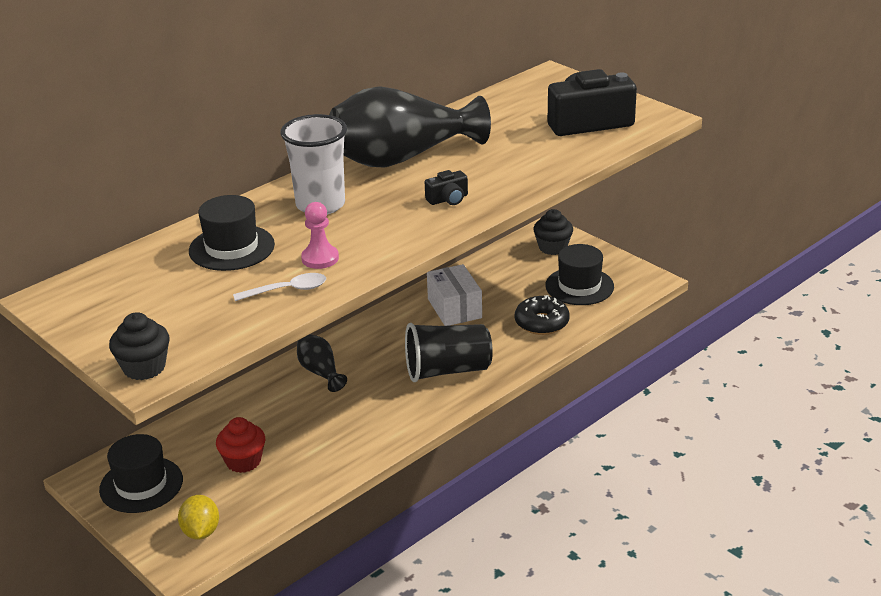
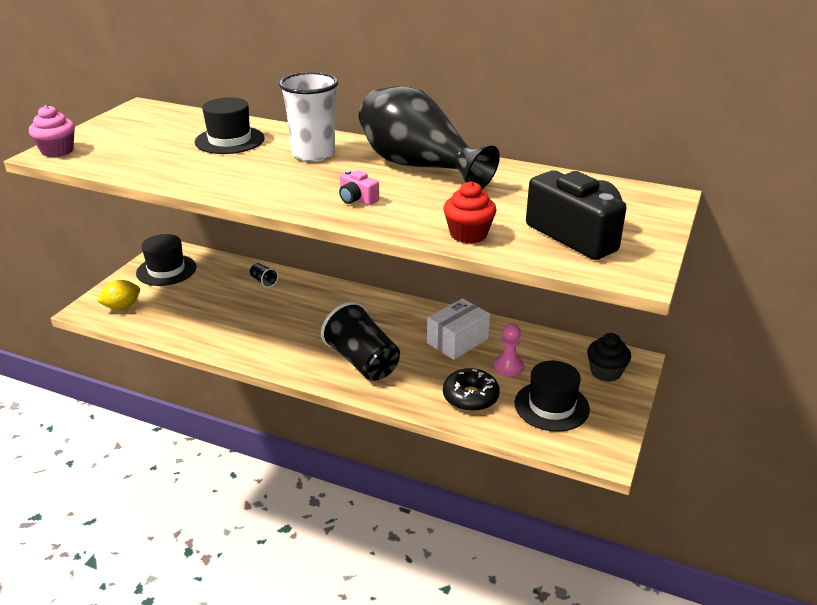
camera: 65 degrees right, 0 degrees up
black cupcake [109,312,170,380] -> pink cupcake [29,105,75,157]
red cupcake [216,417,265,473] -> red cupcake moved to [443,181,497,244]
white spoon [233,273,326,301] -> none
black vase [297,334,347,392] -> none
pink pawn [301,202,339,269] -> pink pawn moved to [494,324,524,377]
black camera [425,170,468,205] -> pink camera [339,170,379,205]
none -> black cup [250,263,278,288]

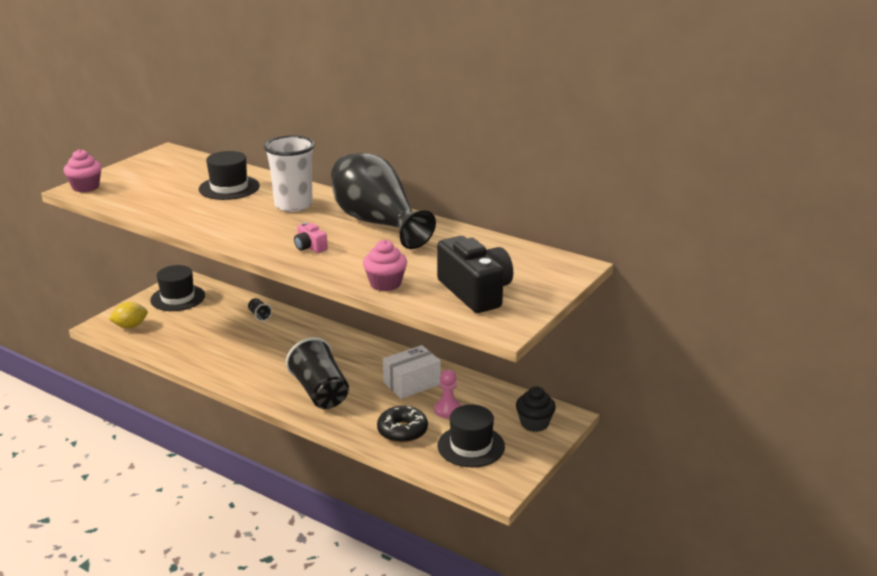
camera: 10 degrees right, 5 degrees down
red cupcake [443,181,497,244] -> pink cupcake [363,240,407,291]

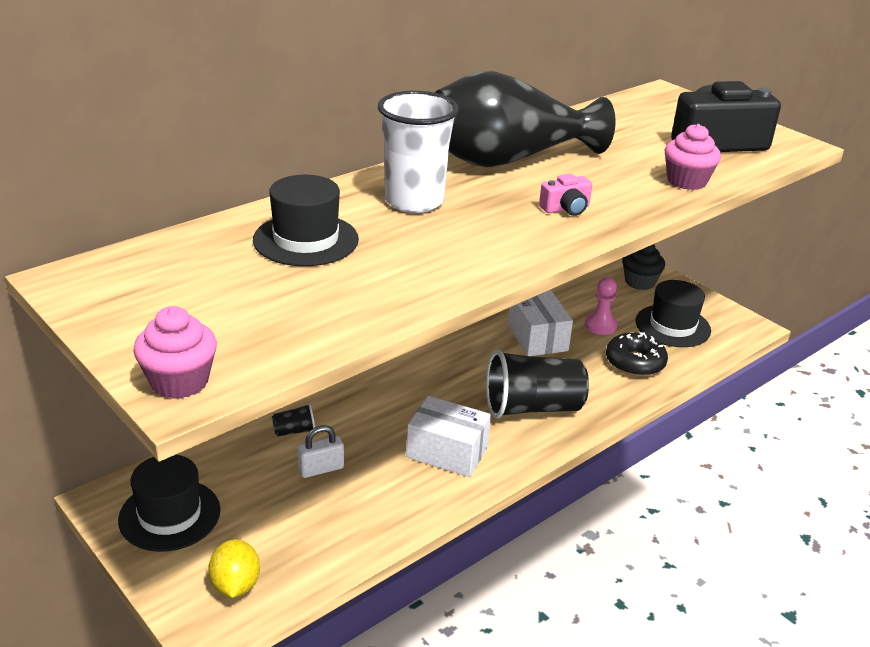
camera: 75 degrees left, 5 degrees up
none -> white padlock [297,425,344,478]
none -> white box [406,396,491,477]

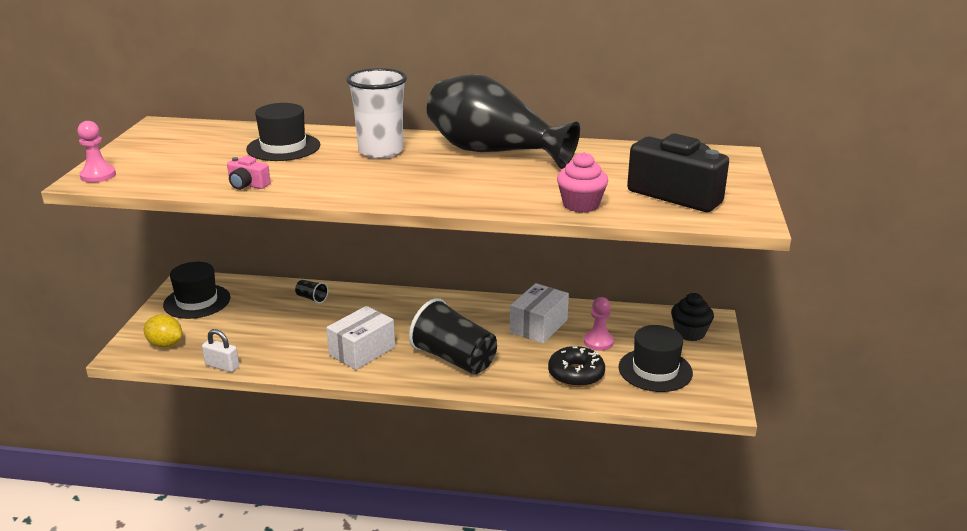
camera: 50 degrees right, 5 degrees down
pink cupcake [133,306,217,399] -> pink pawn [78,121,116,183]
yellow lemon [208,539,260,598] -> yellow lemon turned 75 degrees clockwise [144,314,182,348]
white padlock [297,425,344,478] -> white padlock moved to [202,329,239,372]
white box [406,396,491,477] -> white box turned 60 degrees clockwise [326,306,395,370]
pink camera [539,174,592,216] -> pink camera moved to [227,156,271,190]

